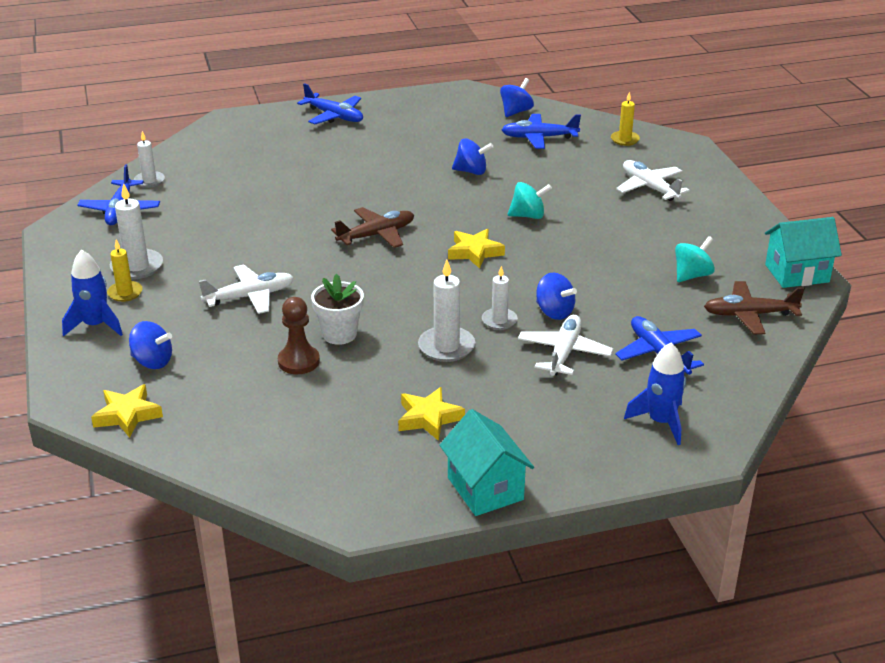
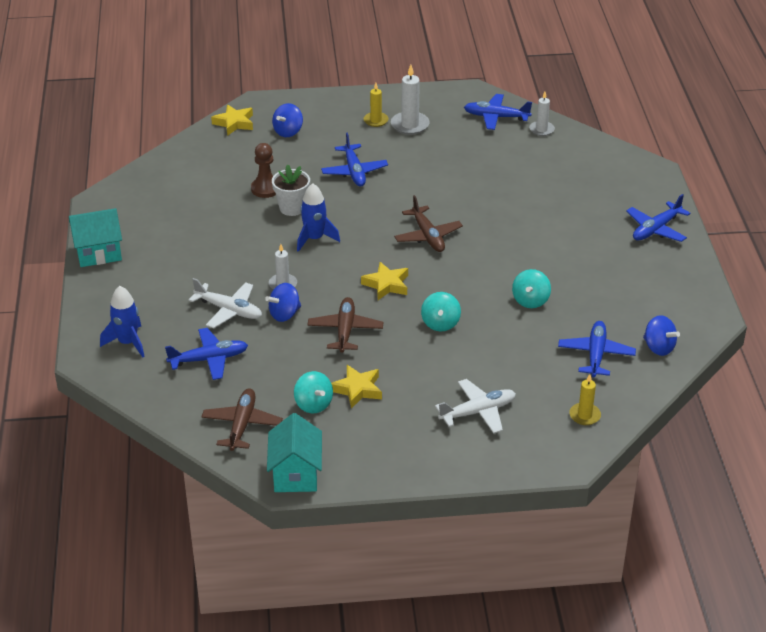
camera: 100 degrees right, 5 degrees up
blue rocket [62,249,123,336] -> blue rocket moved to [297,183,340,252]
white plane [199,265,294,314] -> blue plane [321,133,388,187]
yellow star [398,387,465,441] -> yellow star moved to [331,365,382,409]
white candle [418,260,475,362] -> none
blue spinning top [452,139,493,175] -> turquoise spinning top [512,269,551,308]
none -> brown plane [307,297,383,353]

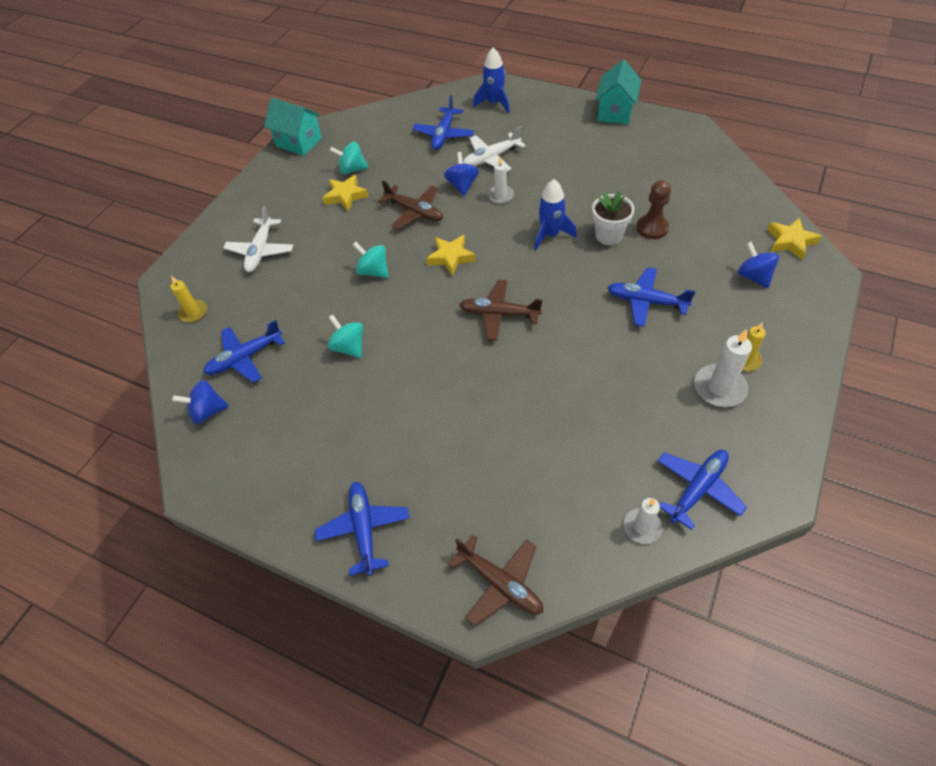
camera: 125 degrees right, 15 degrees up
brown plane [201,388,283,451] -> brown plane moved to [448,534,543,626]
blue plane [558,321,636,377] -> blue plane turned 105 degrees clockwise [203,320,285,383]

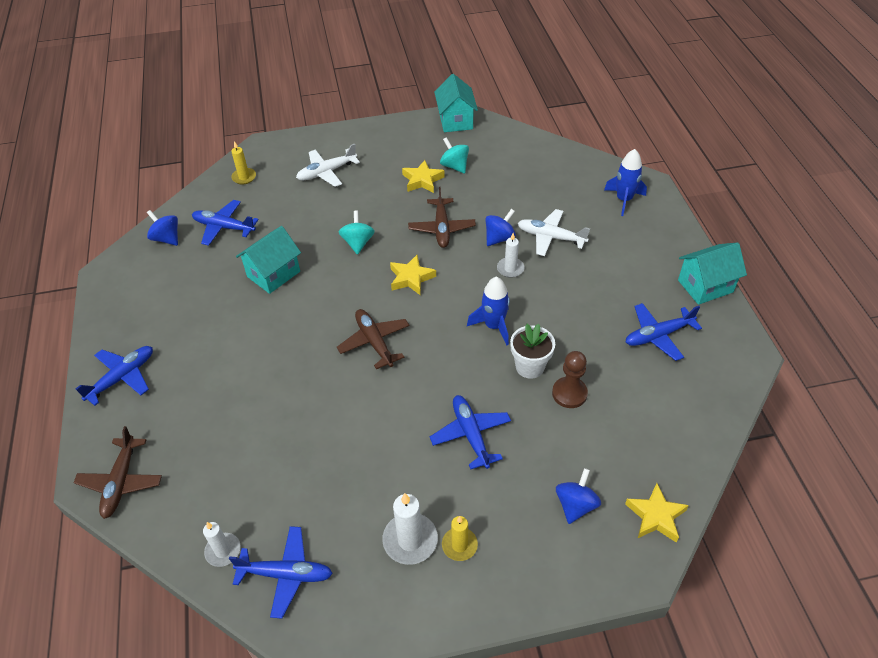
camera: 50 degrees right, 5 degrees down
turquoise spinning top [327,315,363,358] -> turquoise house [236,226,301,294]
blue plane [412,96,474,150] -> blue plane moved to [626,303,702,361]

